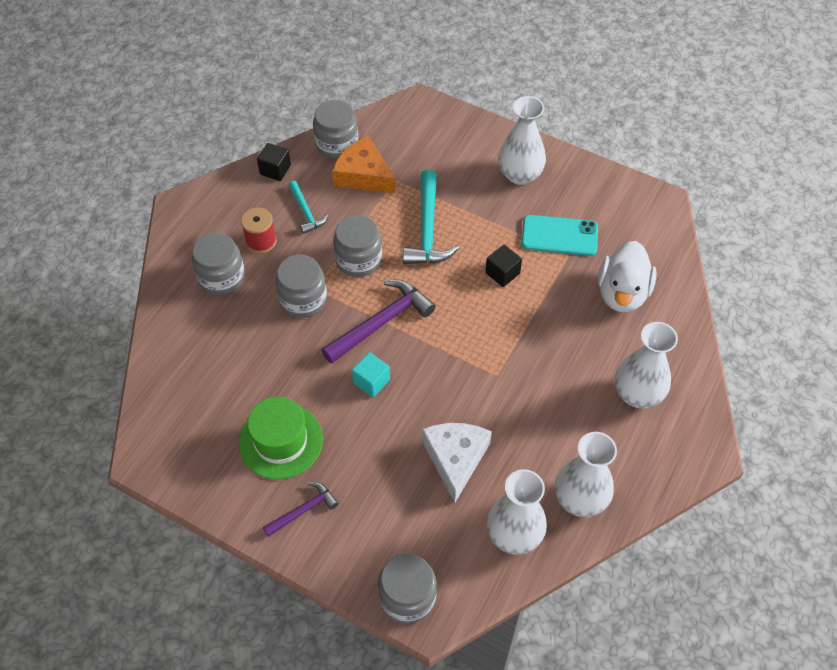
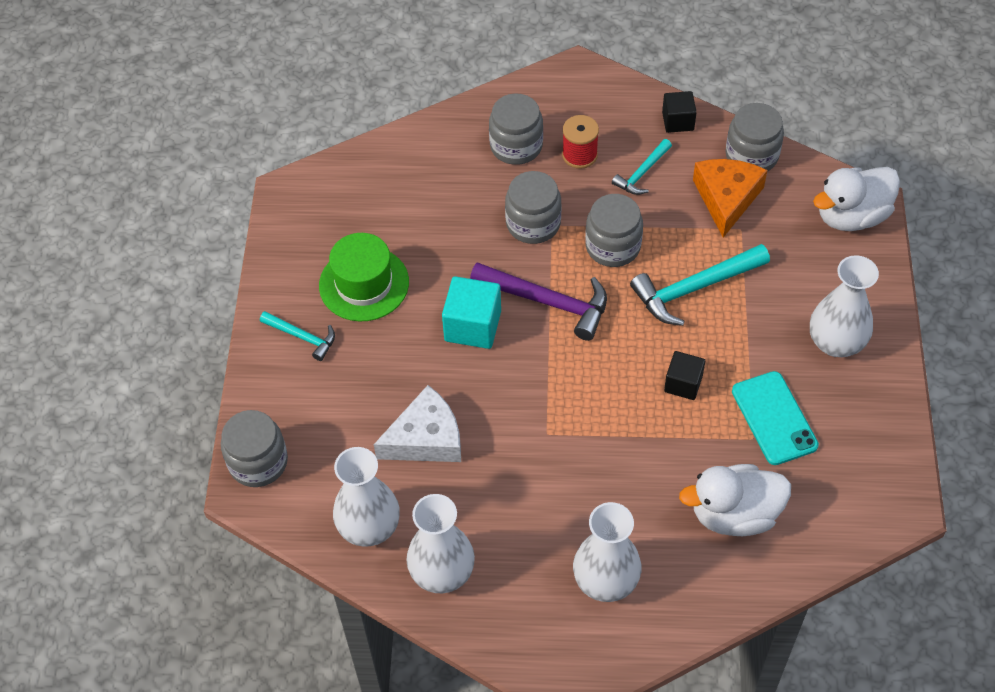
camera: 65 degrees right, 0 degrees up
purple hammer [263,482,339,537] -> turquoise hammer [260,311,335,361]
turquoise cube [352,352,390,397] -> turquoise cube [442,276,501,349], size x1.57
none -> white duck [813,167,900,231]

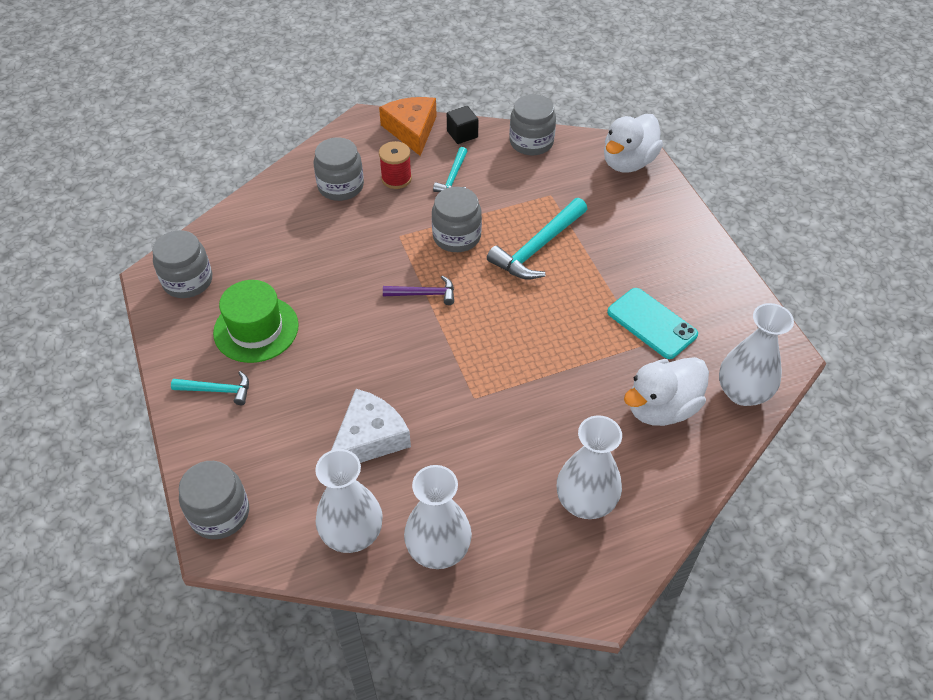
camera: 25 degrees left, 5 degrees down
turquoise cube [442,276,501,349] -> none
purple hammer [470,262,607,341] -> purple hammer [383,276,454,305], size x0.57
grey jar [505,171,562,244] -> grey jar moved to [152,230,212,298]
black cube [664,351,705,400] -> none
orange cheese [693,159,767,238] -> orange cheese moved to [379,97,437,156]
white vase [810,255,879,357] -> white vase moved to [719,303,794,406]

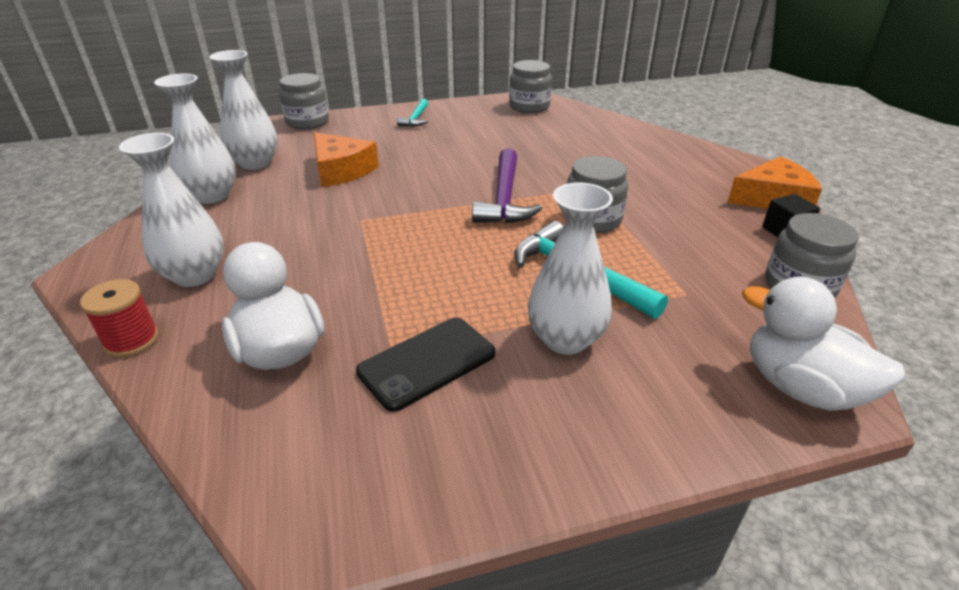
camera: 95 degrees right, 15 degrees down
green hat [213,280,299,363] -> none
grey jar [313,137,364,201] -> none
white cheese [331,389,411,463] -> orange cheese [314,132,379,187]
red spool [379,141,412,189] -> red spool moved to [80,279,159,357]
purple hammer [383,276,454,305] -> purple hammer [472,148,542,223], size x1.76
turquoise hammer [433,147,468,192] -> none
turquoise phone [607,288,698,359] -> black phone [356,317,495,412]
white vase [719,303,794,406] -> white vase moved to [528,183,613,354]

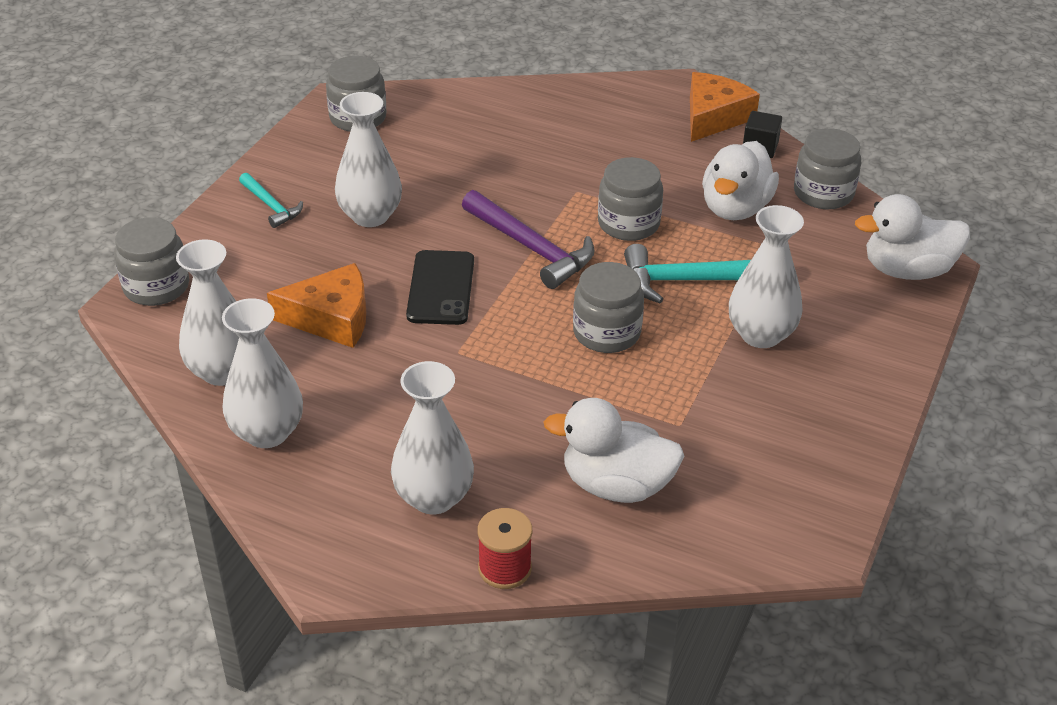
camera: 50 degrees left, 5 degrees up
black phone [356,317,495,412] -> black phone moved to [406,250,474,325]
none -> white vase [335,92,402,227]
none -> grey jar [573,262,644,353]
none -> white duck [702,141,779,220]

